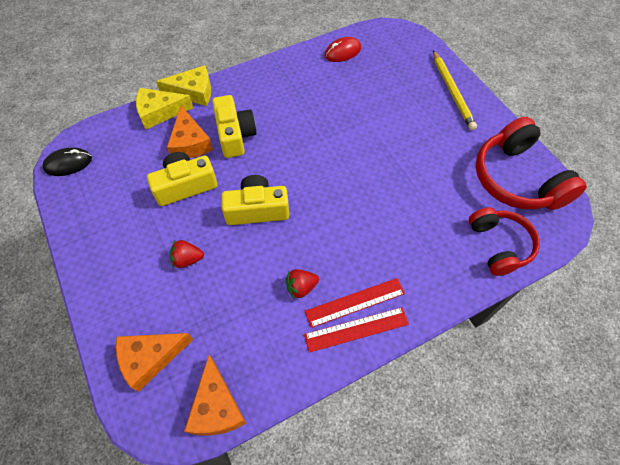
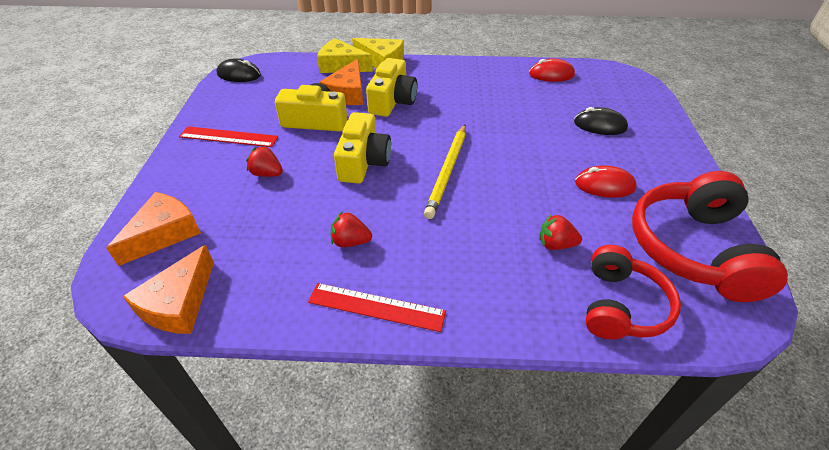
camera: 30 degrees right, 15 degrees down
orange cheese [116,333,193,392] -> orange cheese turned 120 degrees clockwise [106,192,201,266]
yellow camera [221,175,289,225] -> yellow camera turned 75 degrees clockwise [334,112,391,184]
red ruler [305,278,405,328] -> red ruler moved to [179,126,278,147]
yellow pencil [433,51,477,130] -> yellow pencil moved to [424,125,466,219]
none -> red strawberry [539,214,582,250]
none -> black mouse [574,107,628,135]
none -> red mouse [575,166,637,198]

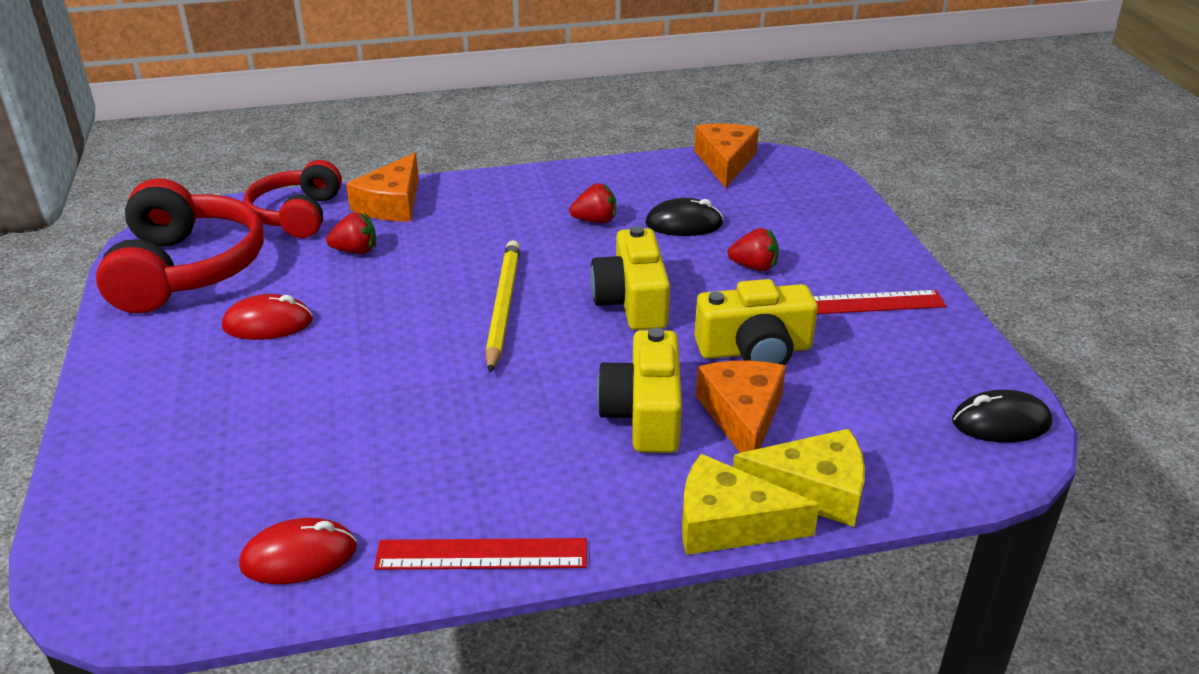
camera: 165 degrees right, 10 degrees down
orange cheese [106,192,201,266] -> orange cheese moved to [346,153,419,222]
red ruler [308,283,446,332] -> red ruler moved to [374,538,587,570]
black mouse [574,107,628,135] -> black mouse moved to [645,198,723,236]

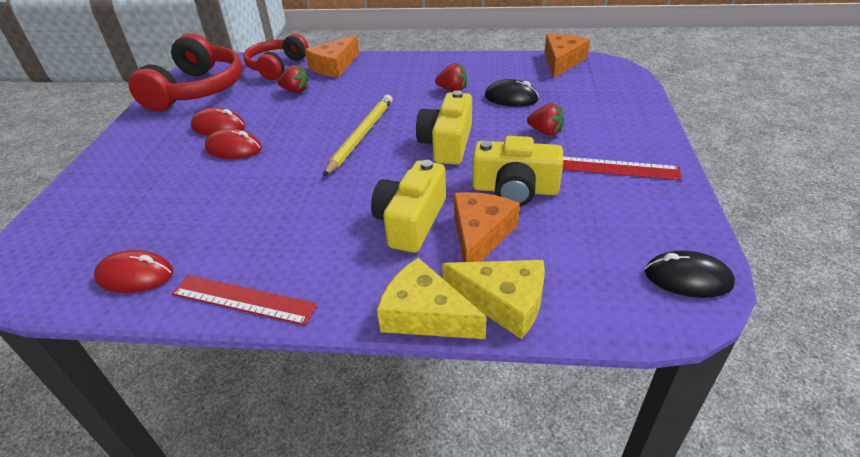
camera: 20 degrees right, 5 degrees up
none -> red mouse [205,128,262,159]

